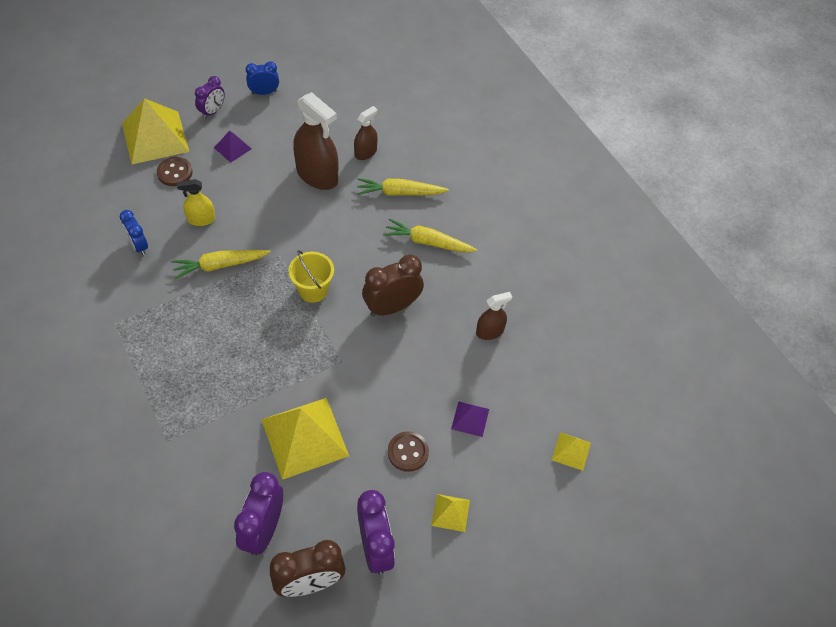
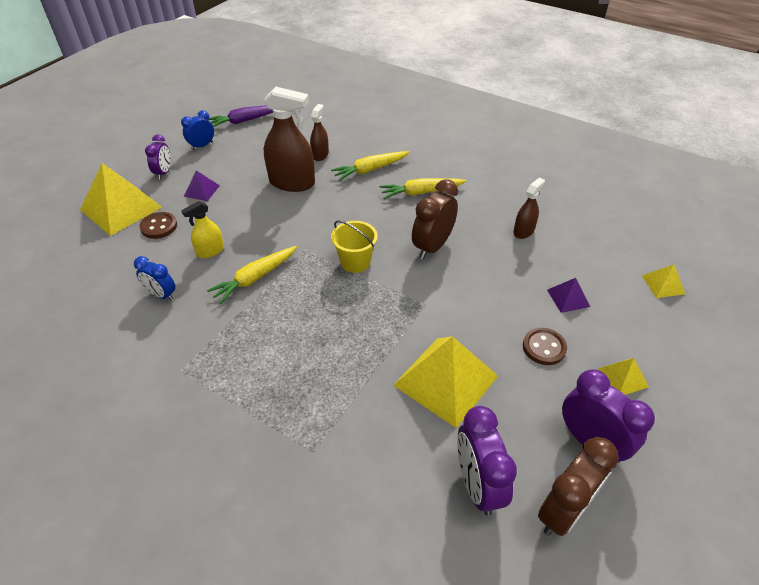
camera: 25 degrees left, 10 degrees down
none -> purple carrot [207,105,273,127]

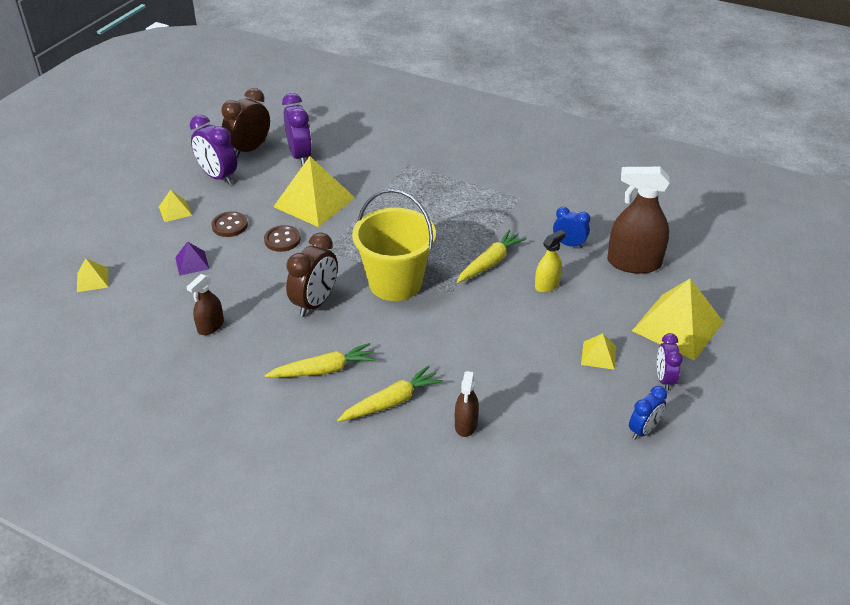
camera: 175 degrees right, 5 degrees down
brown button [140,212,177,239] -> brown button moved to [264,225,301,252]
purple pyramid [184,171,220,201] -> yellow pyramid [581,333,616,370]
purple carrot [207,105,273,127] -> none
brown spray bottle [264,87,315,192] -> brown spray bottle moved to [607,167,670,274]
yellow bucket [331,221,378,273] -> yellow bucket [352,189,436,301], size x1.77

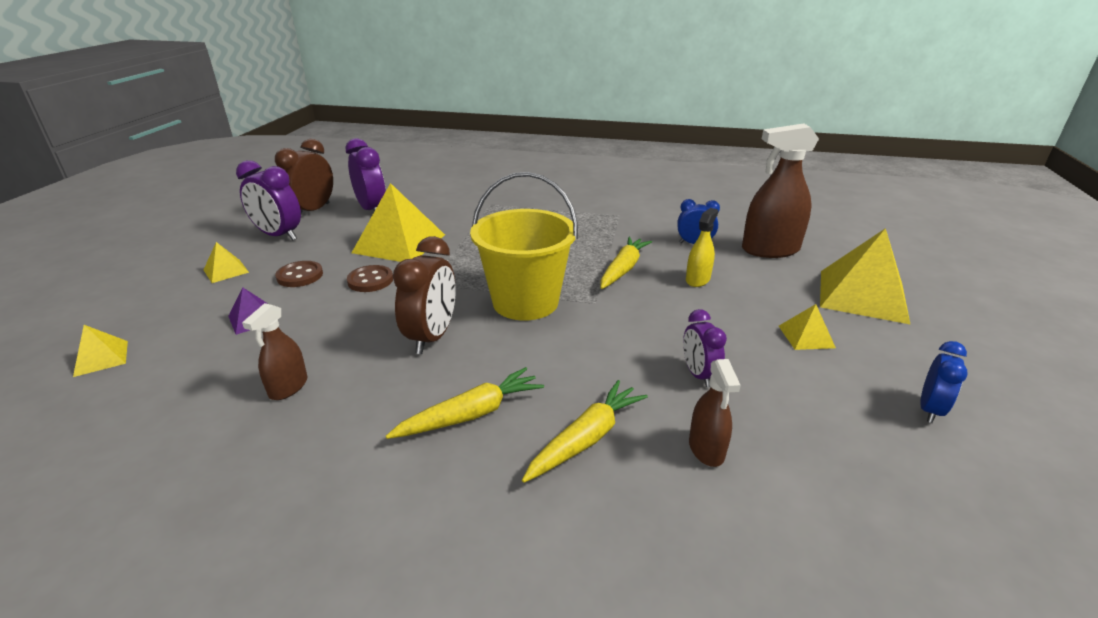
camera: 15 degrees left, 10 degrees down
purple clock [657,333,683,391] -> purple clock moved to [683,309,727,387]

